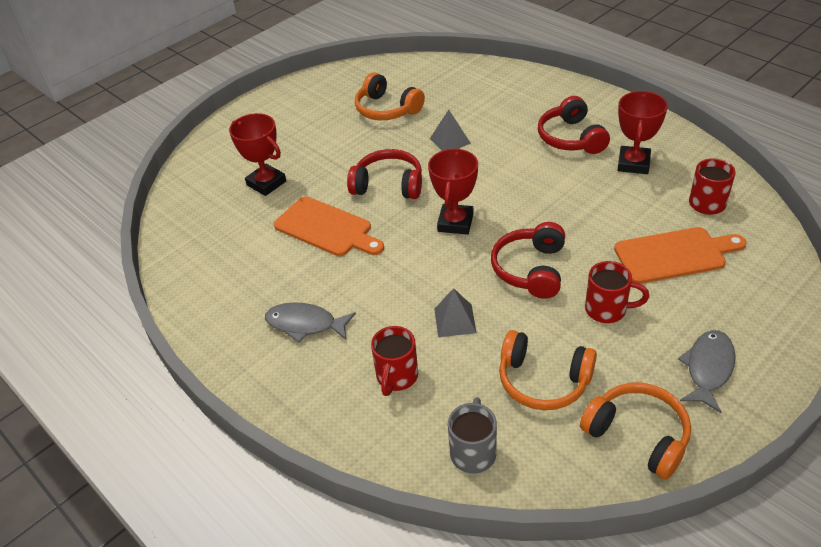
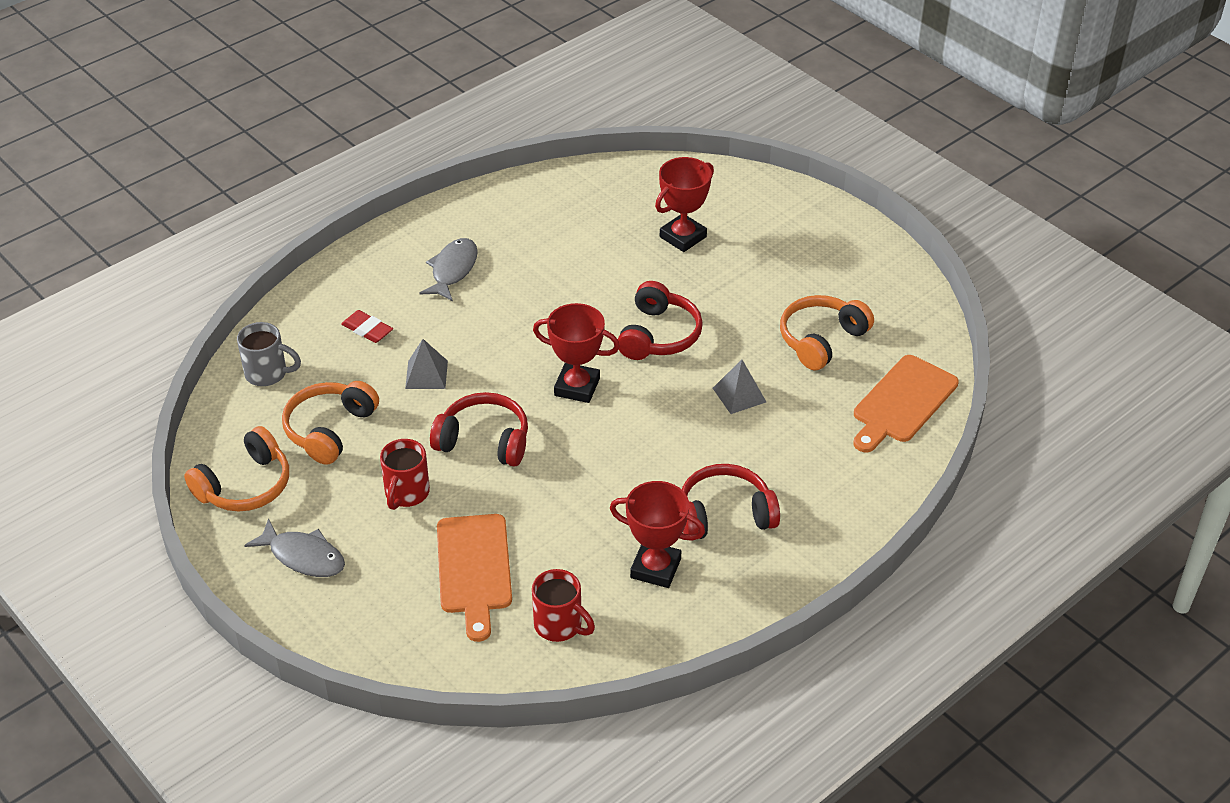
camera: 90 degrees right, 0 degrees up
orange cutting board [274,196,384,256] -> orange cutting board moved to [854,355,959,453]
red mug [371,326,418,396] -> red eraser [341,310,393,343]

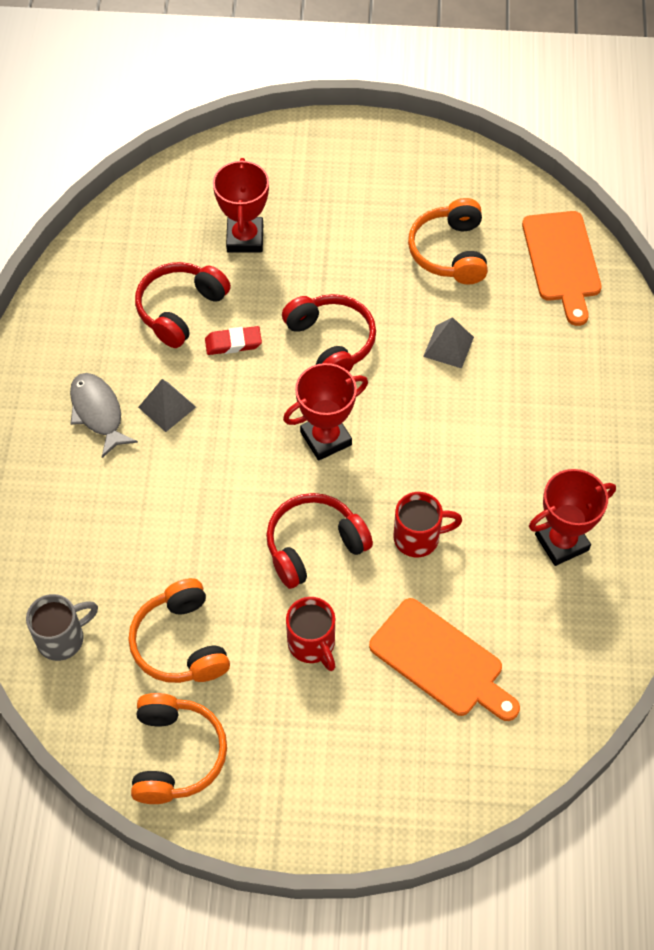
camera: 45 degrees left, 15 degrees up
grey fish [244,518,345,577] -> none
red eraser [341,310,393,343] -> red eraser moved to [205,326,262,355]
grey pyramid [405,339,448,389] -> grey pyramid moved to [138,379,196,432]
red mug [532,569,595,642] -> red mug moved to [393,492,462,557]
red headphones [682,464,780,539] -> red headphones moved to [135,262,231,348]

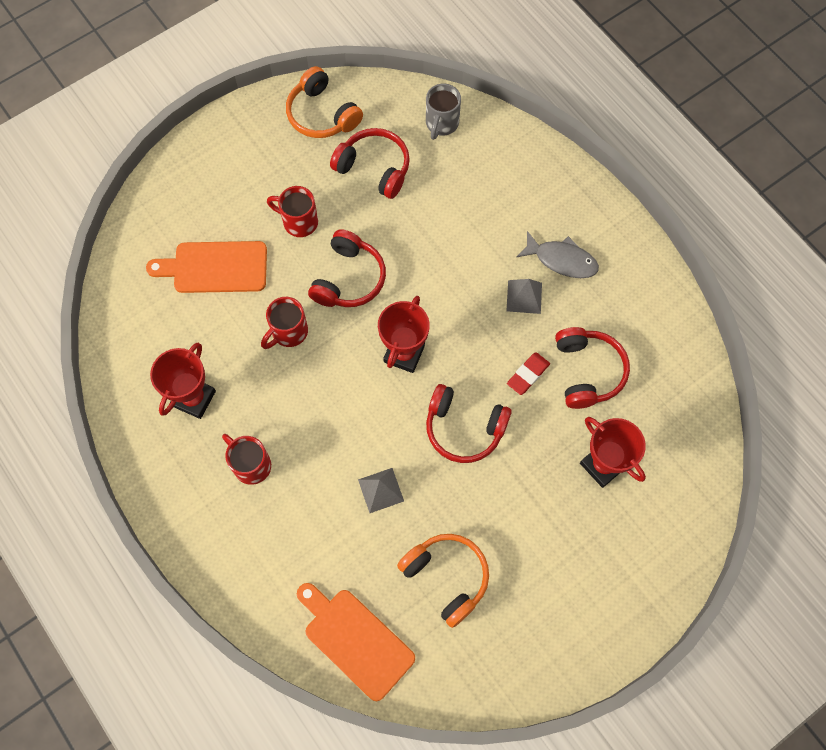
camera: 140 degrees right, 10 degrees up
orange headphones [128,578,230,683] -> red headphones [330,128,410,199]
none -> red mug [222,434,271,485]

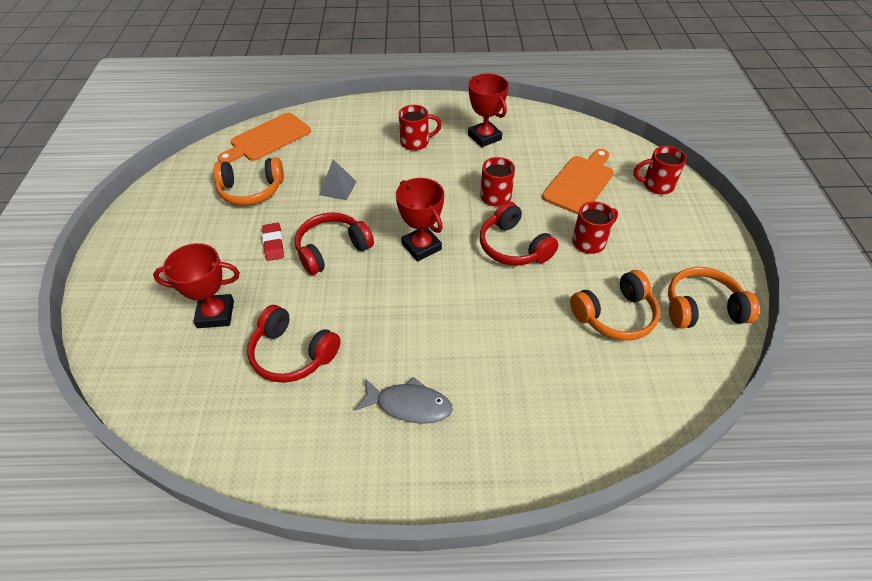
camera: 125 degrees right, 20 degrees down
orange cutting board [297,583,415,701] -> orange cutting board turned 150 degrees clockwise [217,113,311,163]
red headphones [330,128,410,199] -> orange headphones [570,270,660,341]
grey mug [426,84,461,140] -> none
grey pyramid [506,279,542,314] -> none
red eraser [507,352,550,395] -> red eraser moved to [262,223,284,261]
grey fish [517,231,599,278] -> grey fish turned 135 degrees counterclockwise [355,377,453,424]
none -> red mug [634,146,686,194]

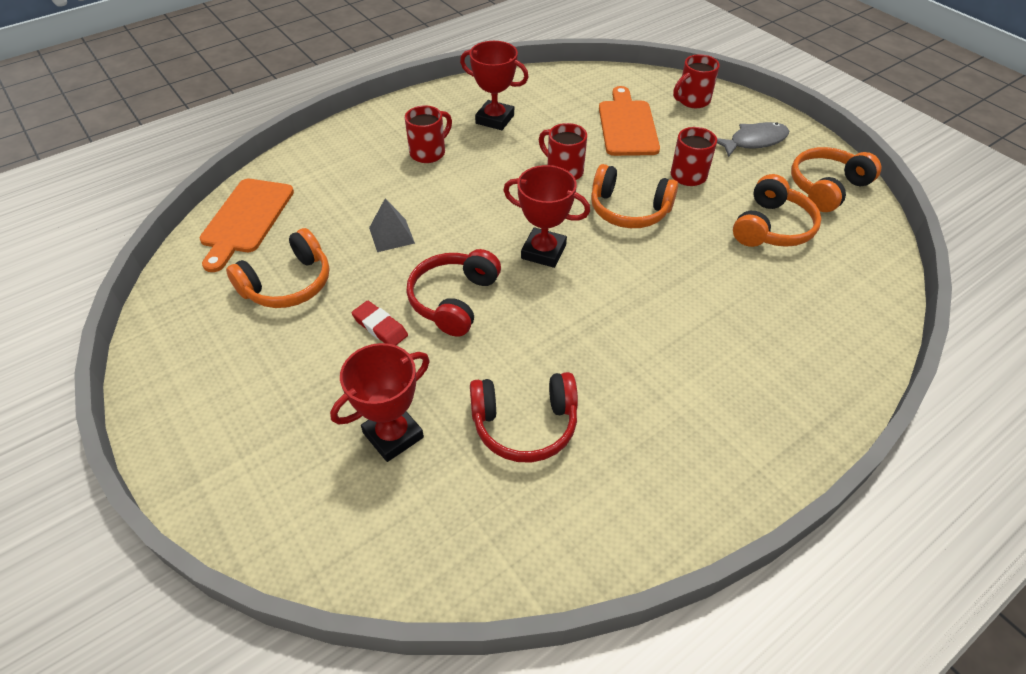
camera: 35 degrees left, 0 degrees up
grey fish [355,377,453,424] -> grey fish moved to [717,122,789,157]
red headphones [480,201,559,266] -> orange headphones [591,164,678,228]

